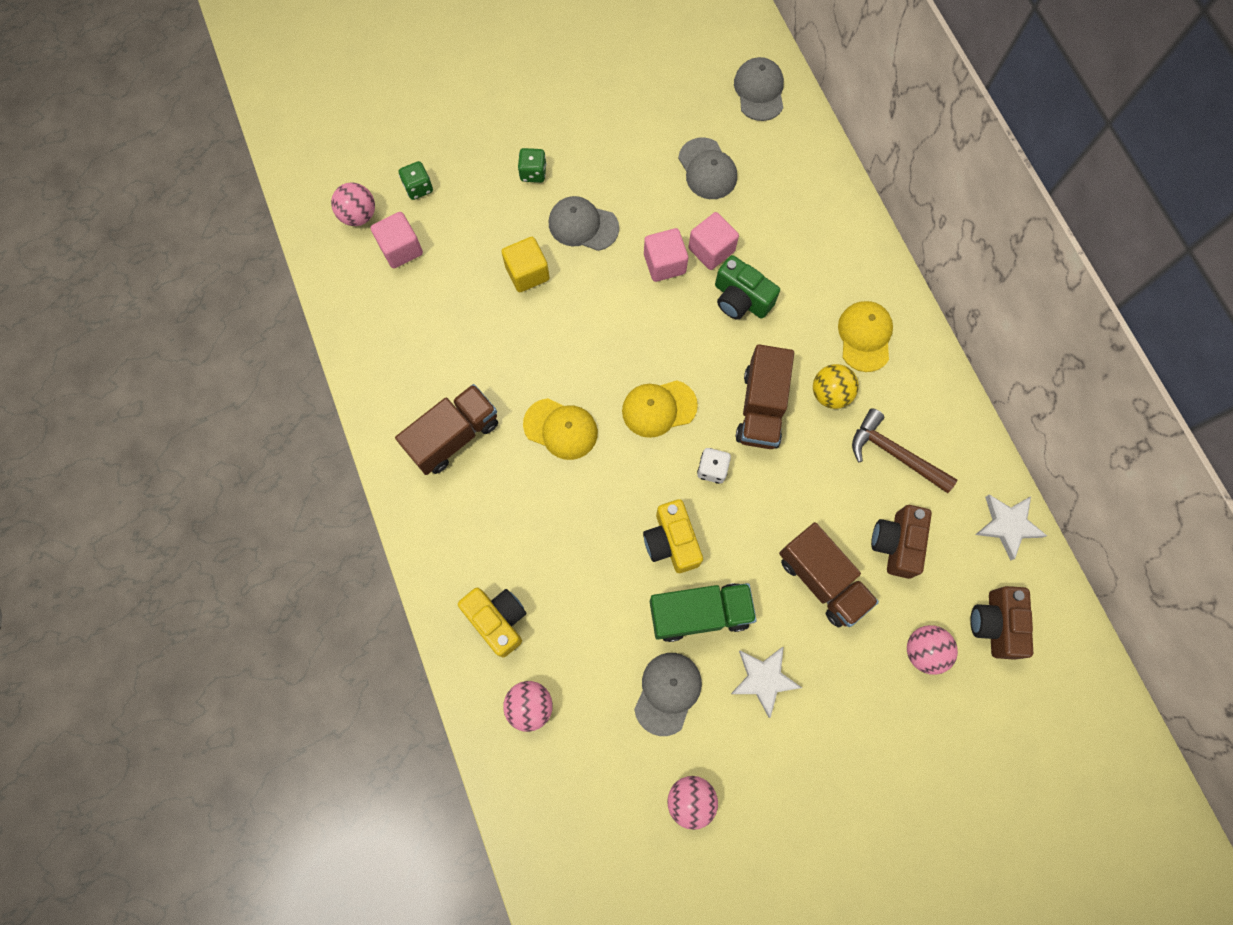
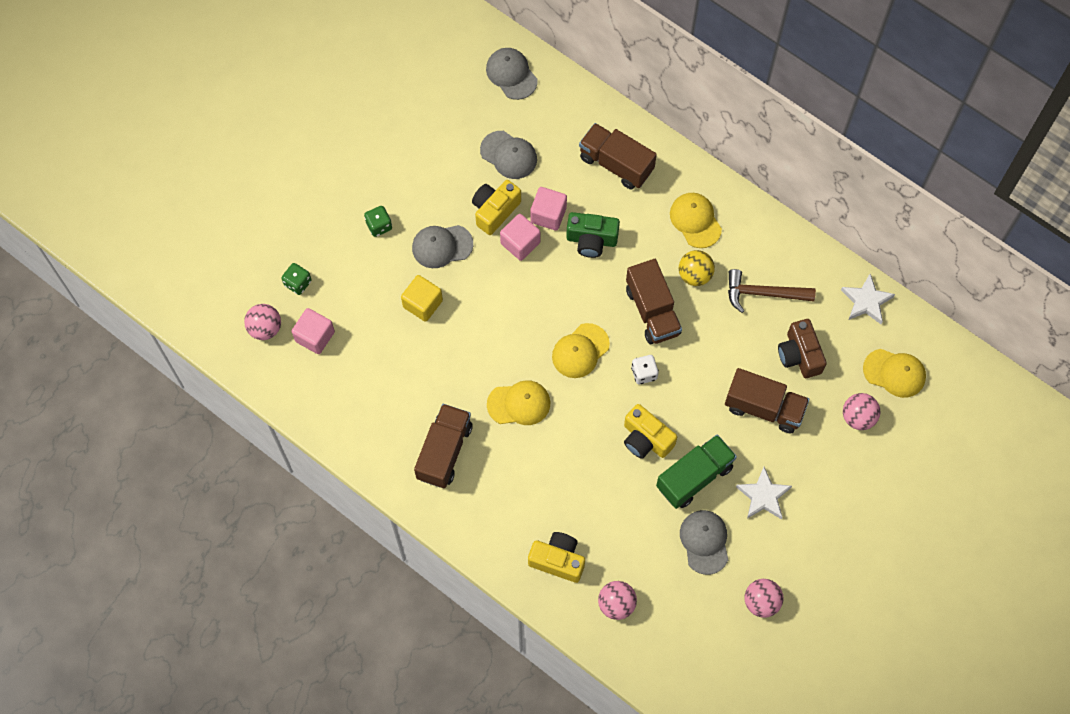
camera: 30 degrees left, 5 degrees down
brown camera [970,586,1033,660] -> yellow cap [863,349,926,398]
none -> yellow camera [472,180,521,235]
none -> brown truck [579,123,657,189]

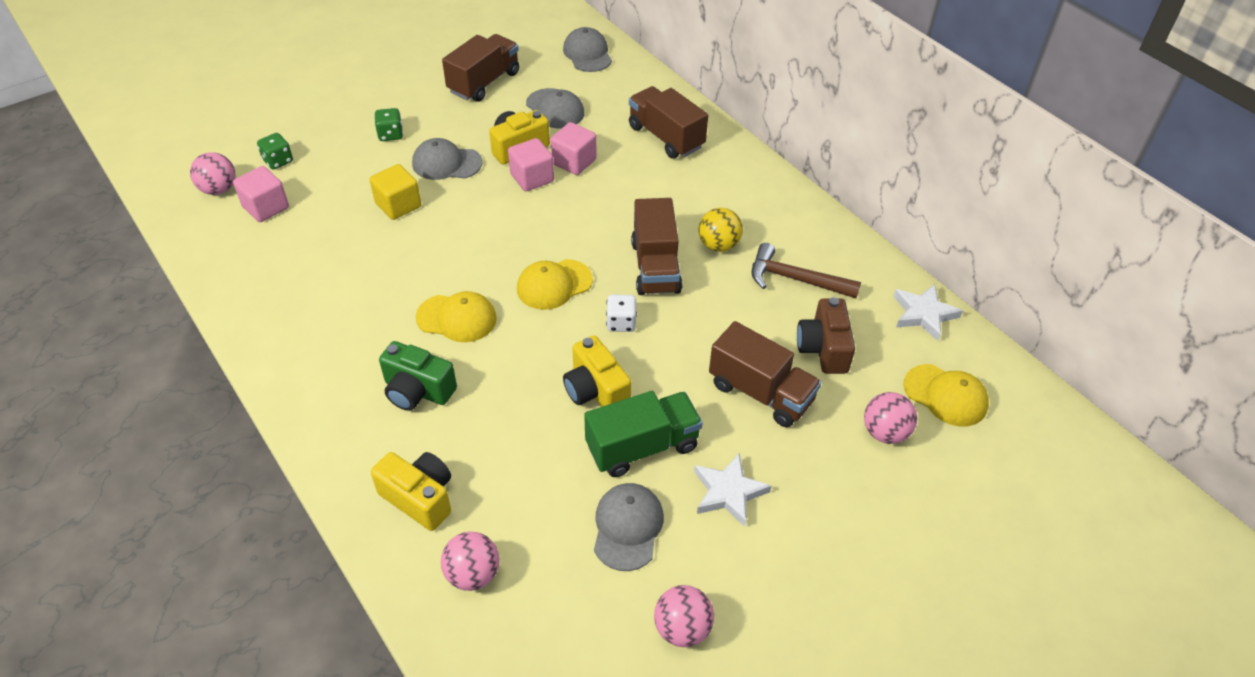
camera: 15 degrees right, 20 degrees down
brown truck [414,404,473,488] -> brown truck moved to [442,34,519,102]
green camera [566,212,620,258] -> green camera moved to [379,341,457,411]
yellow cap [670,193,722,248] -> none

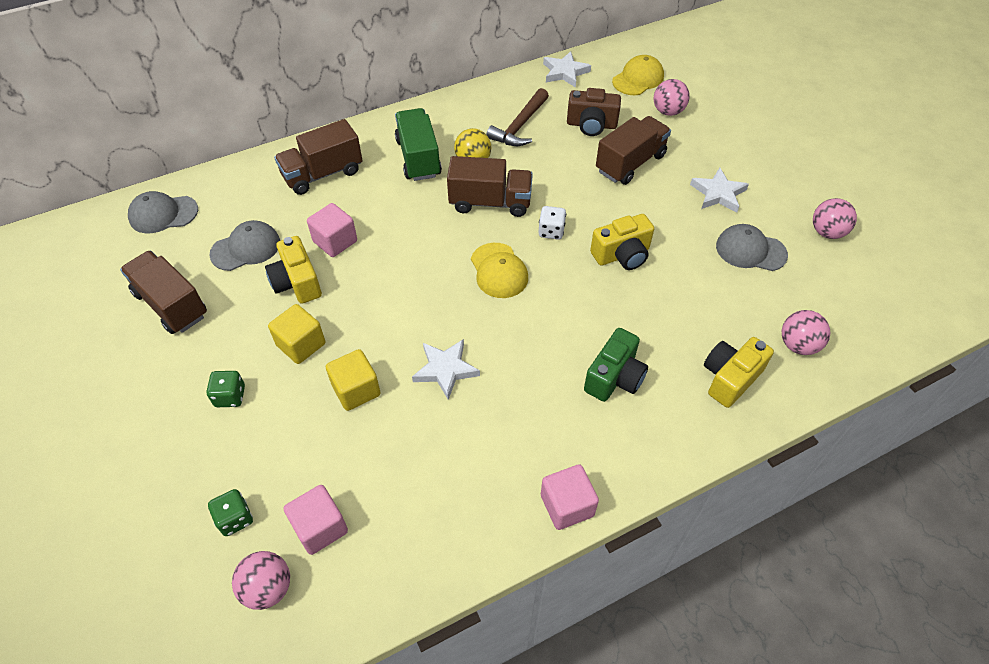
camera: 80 degrees left, 5 degrees up
grey cap [412,138,483,180] -> yellow cube [268,304,325,364]
yellow cap [416,291,497,342] -> none
pink cube [508,138,554,191] -> pink cube moved to [541,464,599,530]
green truck [584,391,703,477] -> green truck moved to [395,108,442,181]
none -> white star [412,339,480,400]

